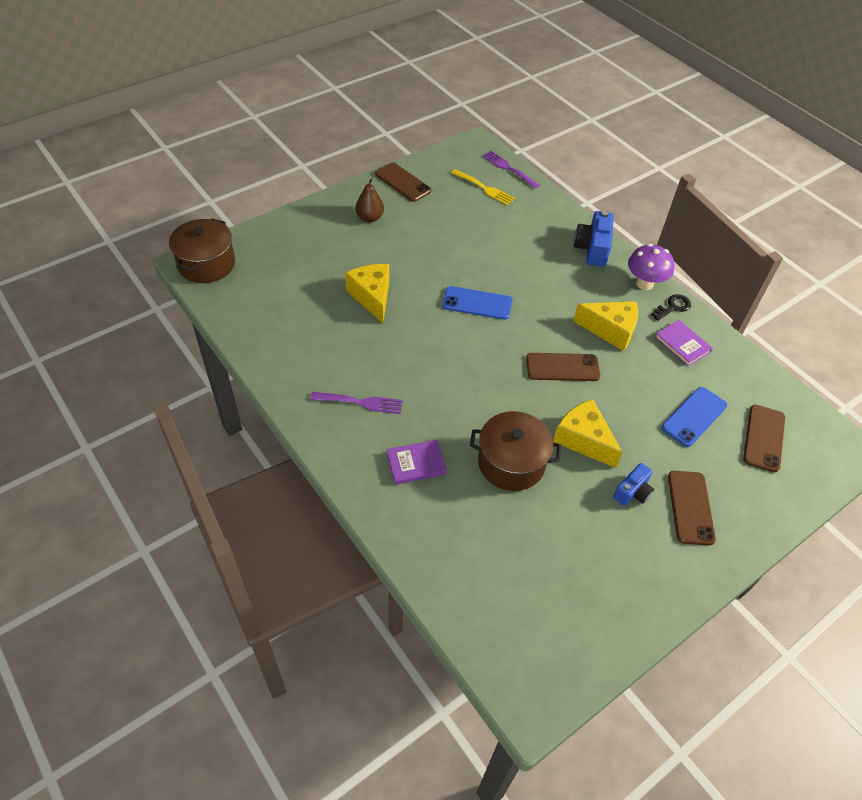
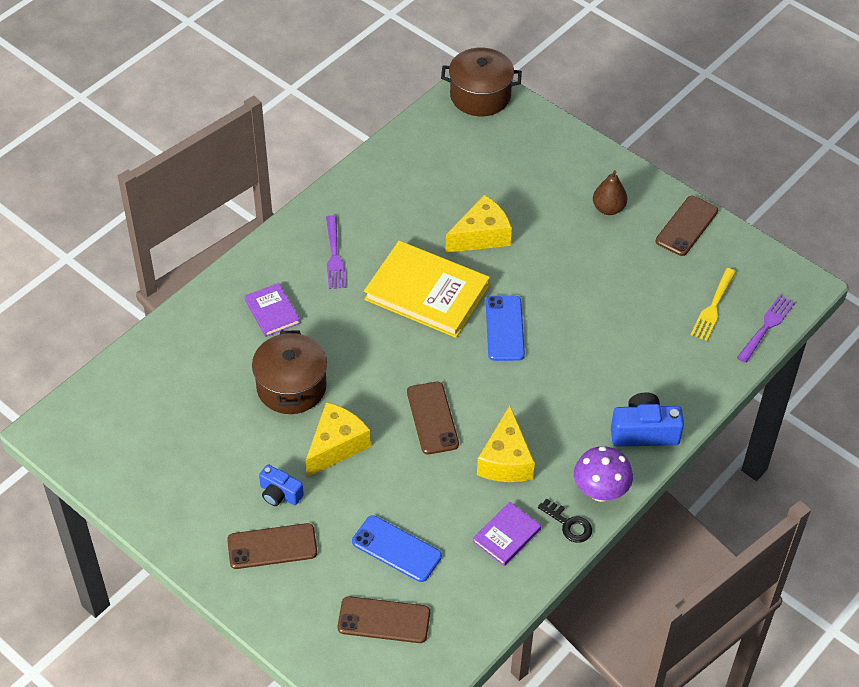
camera: 80 degrees right, 0 degrees up
none -> yellow book [364,241,490,338]

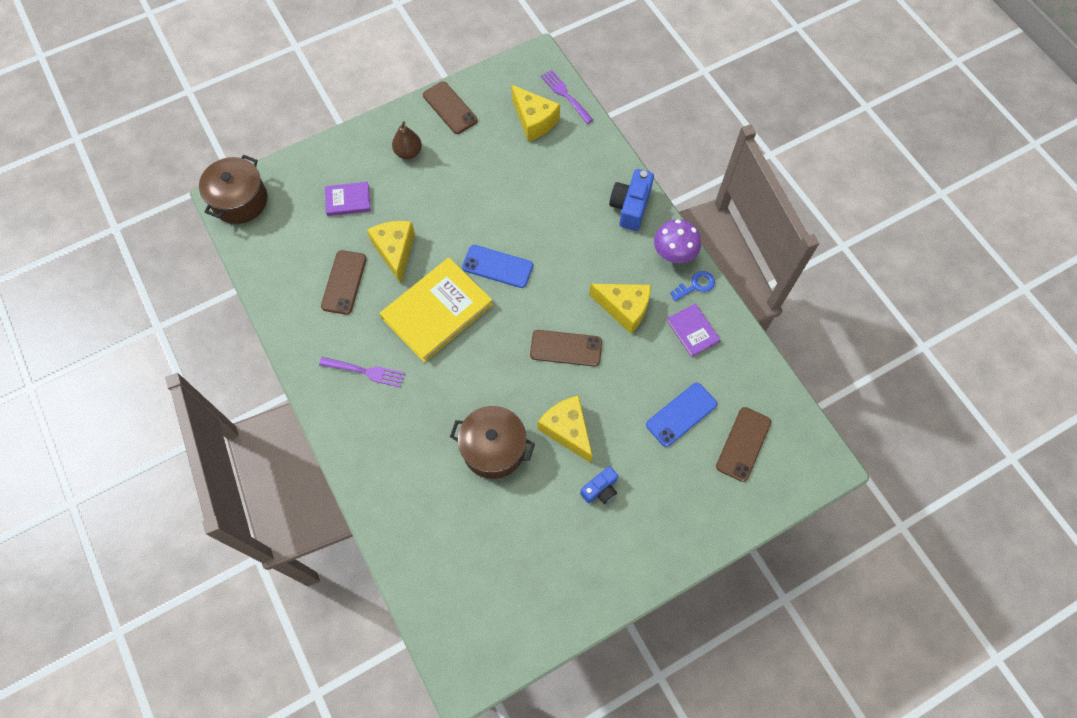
camera: 70 degrees left, 15 degrees up
brown phone [227,523,317,569] -> brown phone moved to [321,250,367,315]
purple book [244,283,300,337] -> purple book moved to [325,182,371,216]
black key [538,499,592,543] -> blue key [670,271,715,301]
yellow fork [691,268,736,341] -> yellow cheese [511,85,560,141]

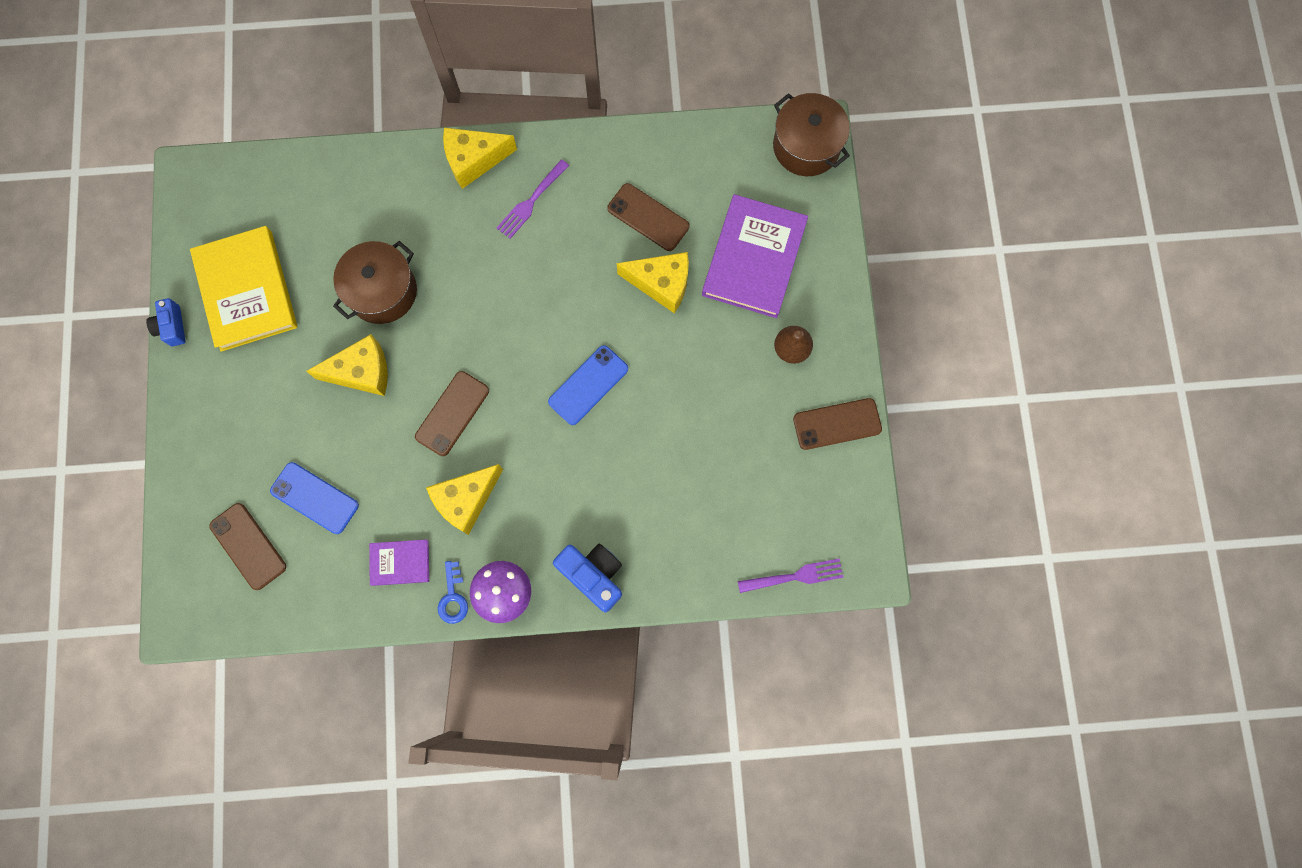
camera: 115 degrees right, 10 degrees up
purple book [325,182,371,216] -> purple book [702,194,808,318], size x2.00
yellow book [380,258,493,363] -> yellow book moved to [190,226,297,352]
yellow cheese [511,85,560,141] -> yellow cheese moved to [443,128,517,189]
blue camera [580,466,618,504] -> blue camera moved to [146,298,186,346]
blue phone [646,383,717,447] -> blue phone turned 45 degrees counterclockwise [270,462,359,534]

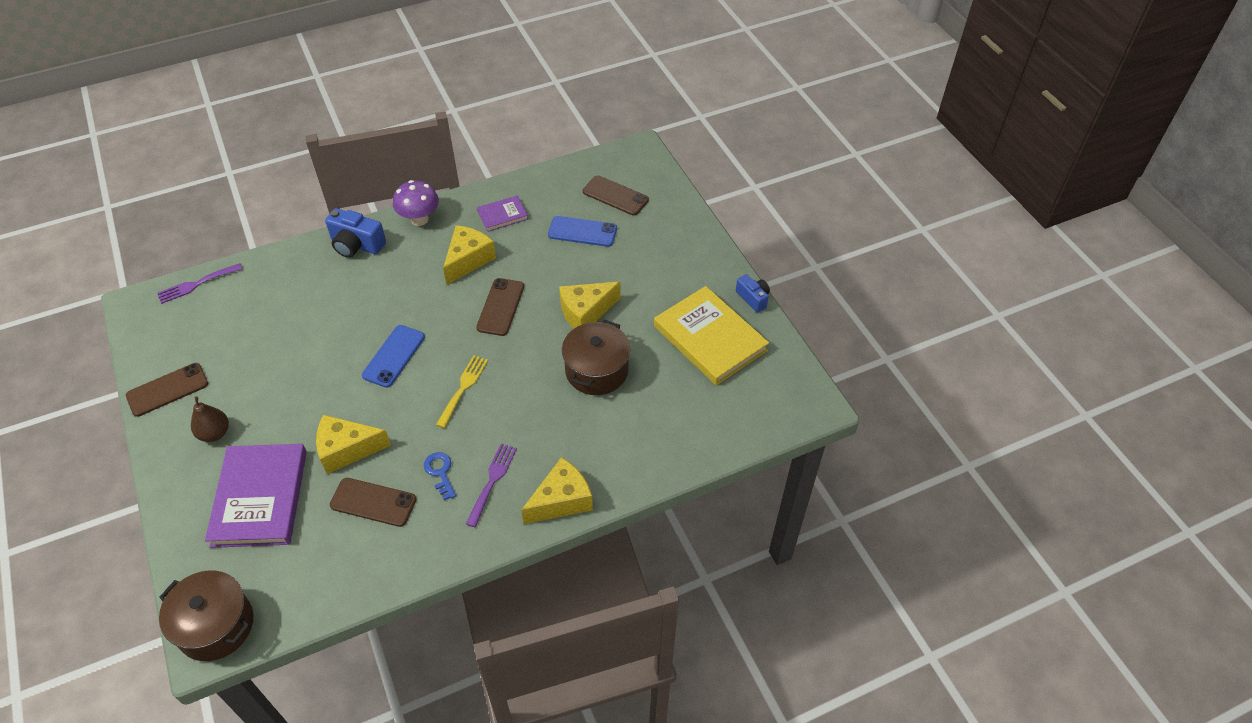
camera: 160 degrees right, 25 degrees down
blue key [438,561,468,624] -> blue key moved to [424,452,456,500]
none -> yellow fork [436,355,488,428]

